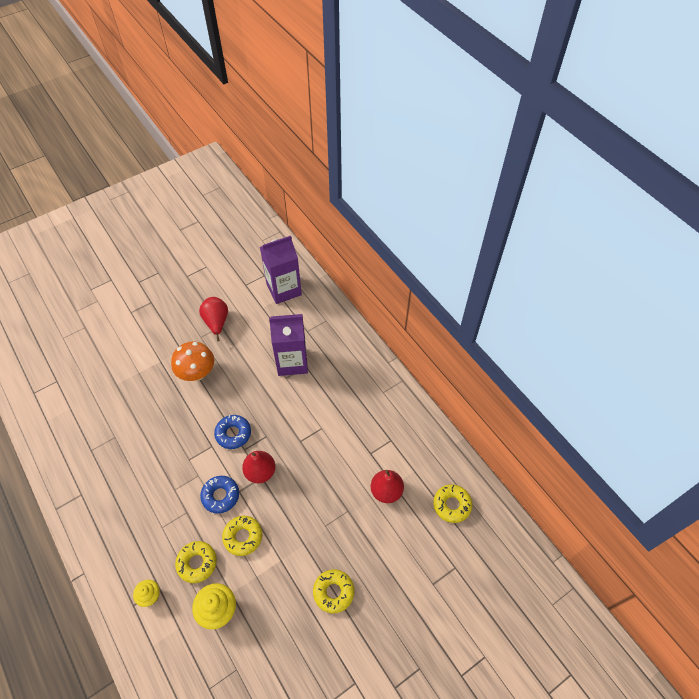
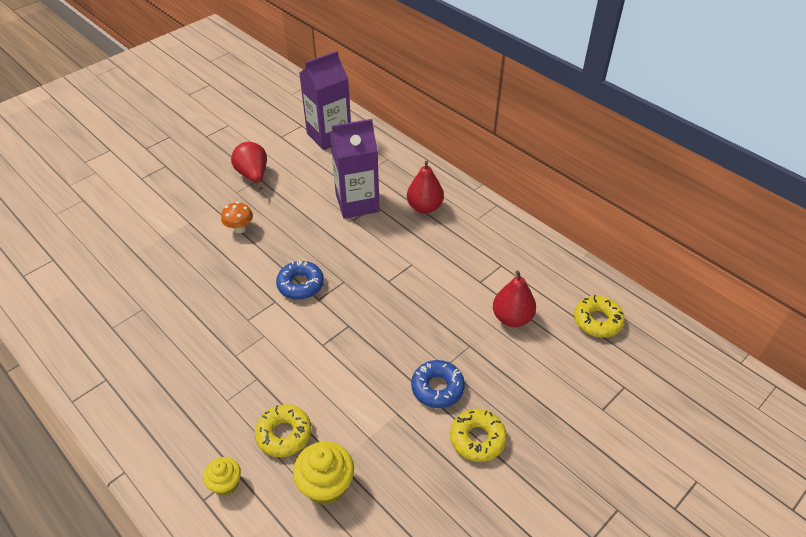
camera: 10 degrees left, 10 degrees down
orange mushroom [171,342,214,381] -> orange mushroom [221,202,253,233], size x0.58
blue donut [200,476,239,514] -> blue donut moved to [411,360,465,408]
yellow donut [222,516,262,556] -> none
red pear [242,451,275,483] -> red pear moved to [407,161,444,214]

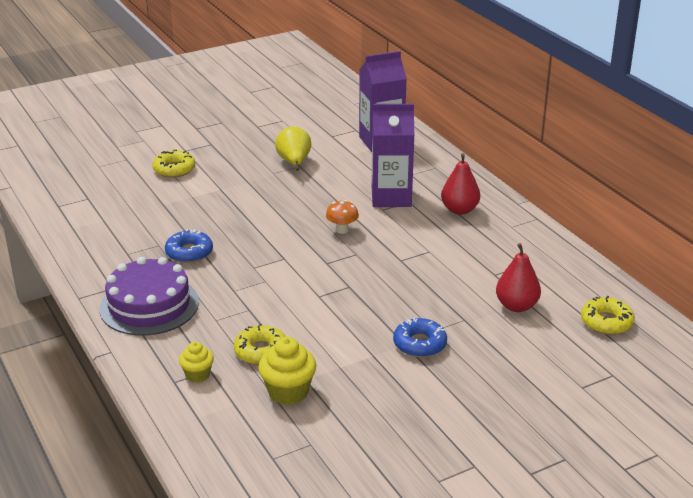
camera: 15 degrees right, 15 degrees down
orange mushroom [221,202,253,233] -> orange mushroom moved to [326,200,359,234]
red pear [231,142,267,190] -> yellow pear [275,127,311,170]
blue donut [276,260,324,300] -> blue donut moved to [165,229,213,263]
yellow donut [450,409,507,462] -> yellow donut moved to [153,150,195,178]
none -> purple cake [99,257,199,336]

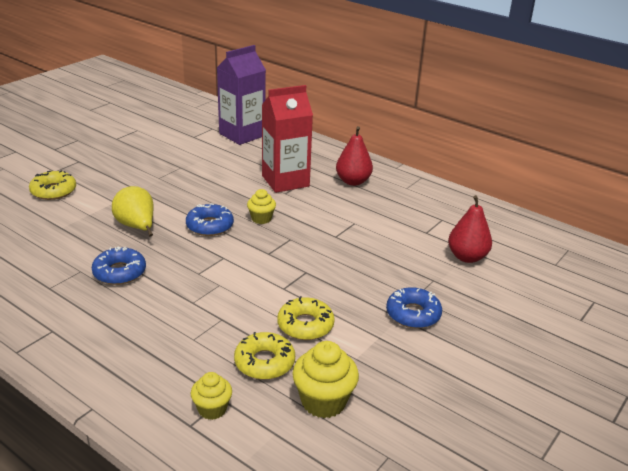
camera: 25 degrees left, 0 degrees up
purple cake [99,257,199,336] -> none
yellow pear [275,127,311,170] -> yellow pear moved to [112,186,154,236]
orange mushroom [326,200,359,234] -> yellow cupcake [247,189,276,224]
purple carton [372,104,414,207] -> red carton [262,85,313,193]
yellow donut [581,296,635,335] -> yellow donut moved to [277,296,335,340]
none -> blue donut [186,203,234,236]

